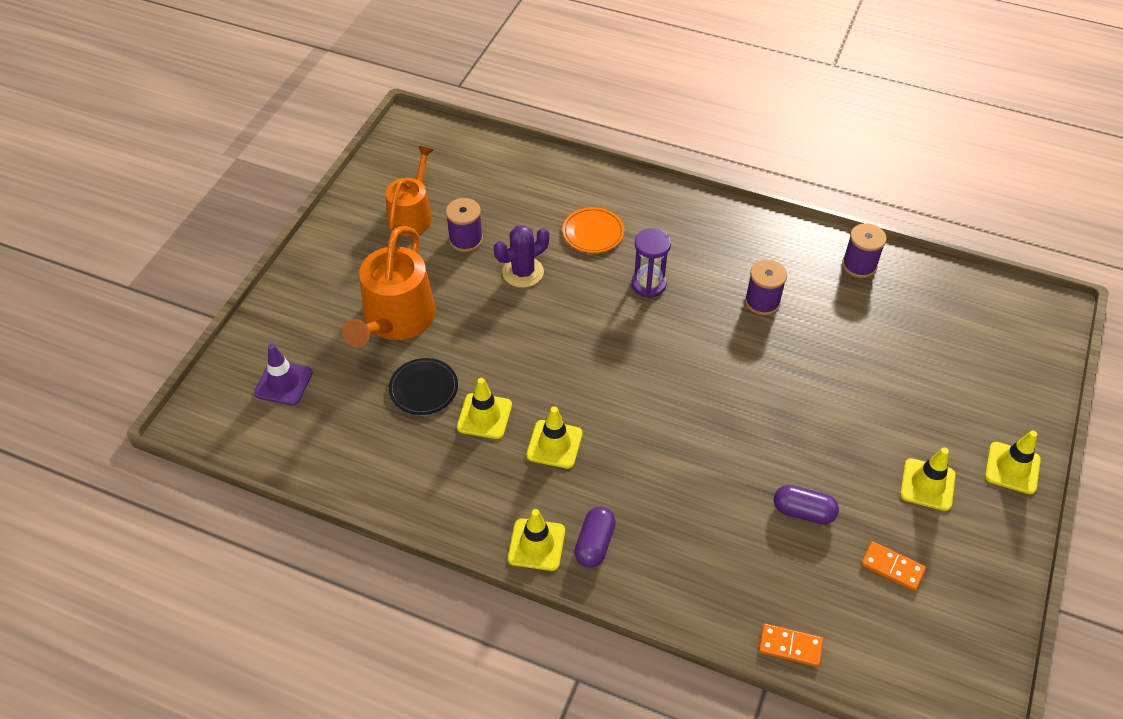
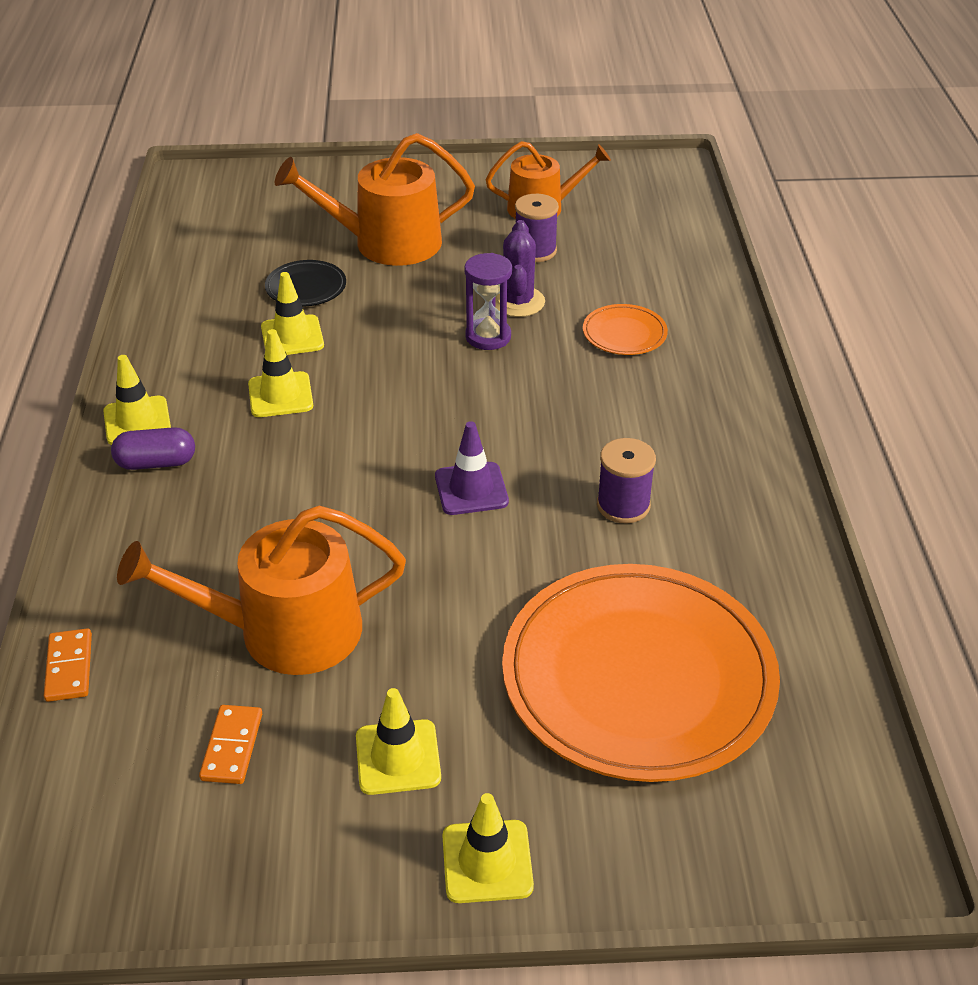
camera: 65 degrees right, 10 degrees down
purple traffic cone [254,344,313,405] -> purple traffic cone moved to [435,421,509,515]
purple cactus [494,225,549,288] -> purple cactus turned 60 degrees clockwise [495,220,545,317]
purple hourglass [632,228,671,298] -> purple hourglass moved to [464,253,512,350]
purple capsule [774,485,839,524] -> orange watering can [117,506,406,675]
purple spool [842,223,887,278] -> none
none -> orange plate [502,564,780,782]

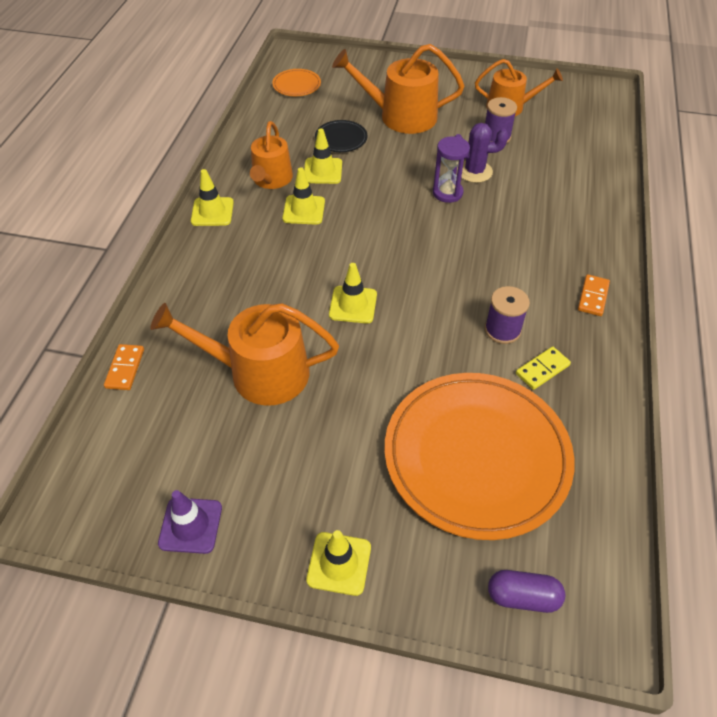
camera: 15 degrees right, 10 degrees up
purple capsule [111,427,195,470] -> purple capsule moved to [488,570,565,613]
orange domino [199,705,262,784] -> orange domino moved to [578,274,610,316]
yellow traffic cone [356,688,441,795] -> yellow traffic cone moved to [329,263,377,324]
purple traffic cone [435,421,509,515] -> purple traffic cone moved to [158,490,222,554]
purple cactus [495,220,545,317] -> purple cactus turned 75 degrees clockwise [455,123,508,183]
orange plate [583,304,668,355] -> orange plate moved to [272,69,321,96]
none -> orange watering can [250,121,293,189]
none -> yellow domino [516,347,571,390]

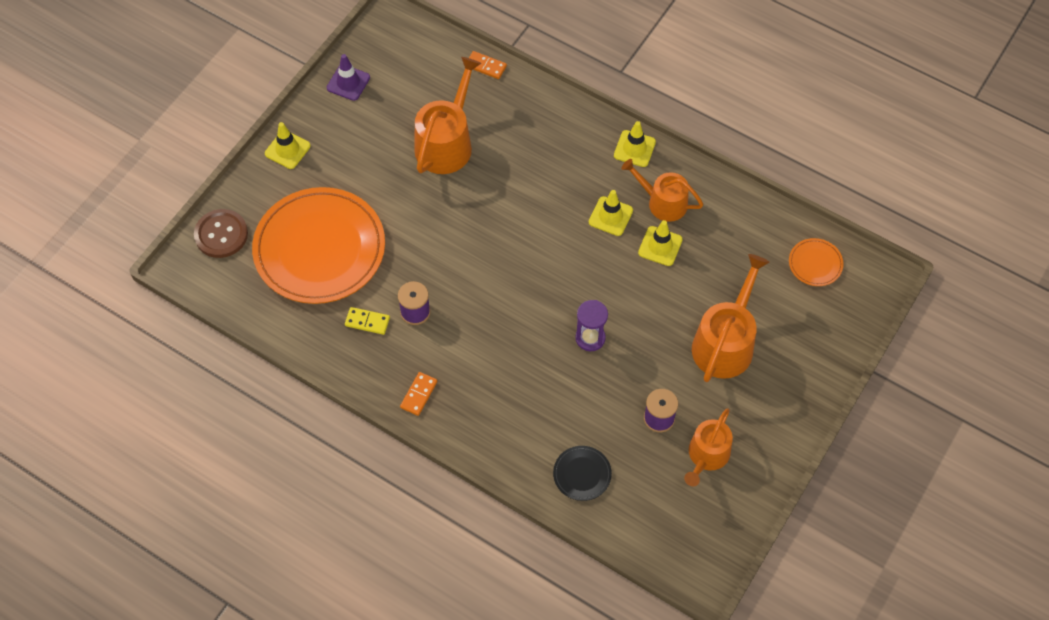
camera: 110 degrees right, 10 degrees up
black plate [315,120,368,152] -> black plate moved to [553,446,612,501]
yellow traffic cone [329,263,377,324] -> none
purple cactus [455,123,508,183] -> none
purple capsule [488,570,565,613] -> brown button [194,209,248,258]
yellow domino [516,347,571,390] -> yellow domino turned 60 degrees counterclockwise [345,307,390,335]
orange domino [578,274,610,316] -> orange domino turned 75 degrees clockwise [400,372,437,416]

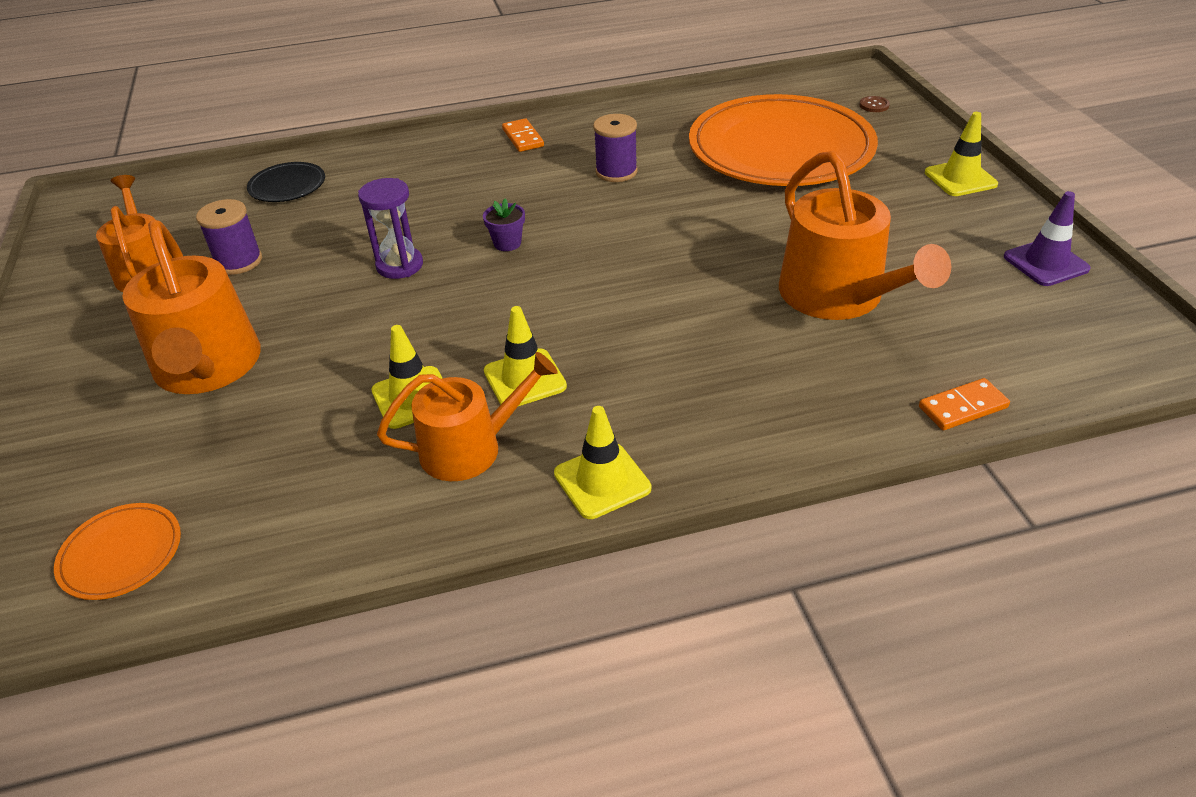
camera: 135 degrees right, 20 degrees down
brown button [194,209,248,258] -> brown button [859,96,890,112], size x0.42
yellow domino [345,307,390,335] -> none
none -> purple flower pot [483,198,525,251]

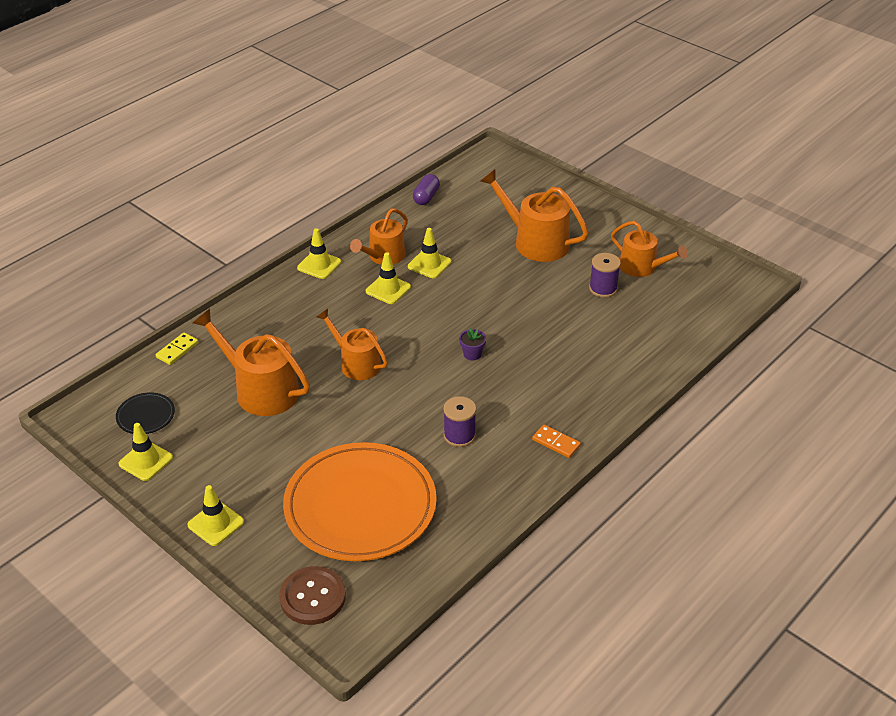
camera: 145 degrees right, 0 degrees up
orange plate [54,503,181,600] -> none
black plate [247,162,325,202] -> black plate moved to [116,392,175,434]
purple hourglass [358,178,423,279] -> none
brown button [859,96,890,112] -> brown button [279,566,346,625], size x2.40
orange domino [919,378,1010,430] -> yellow domino [156,333,198,365]
purple traffic cone [1004,191,1091,286] -> yellow traffic cone [119,423,173,481]
none -> orange watering can [317,309,388,380]
none -> purple capsule [413,174,440,205]

